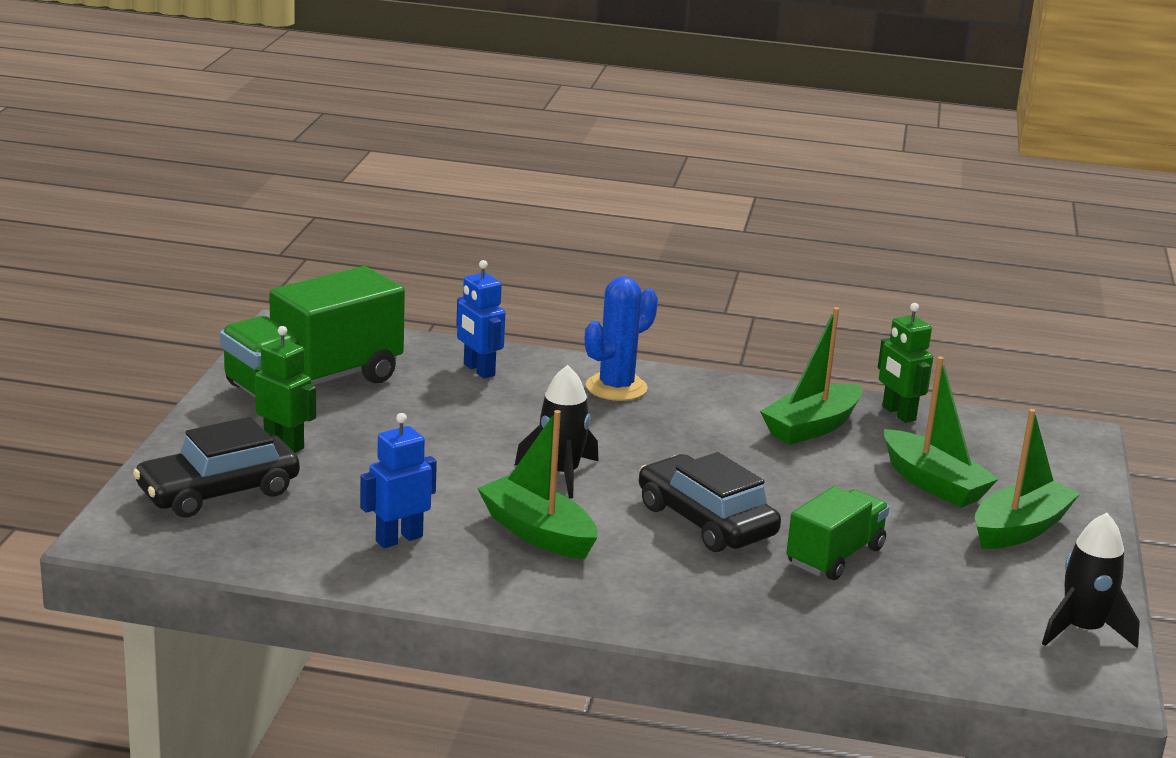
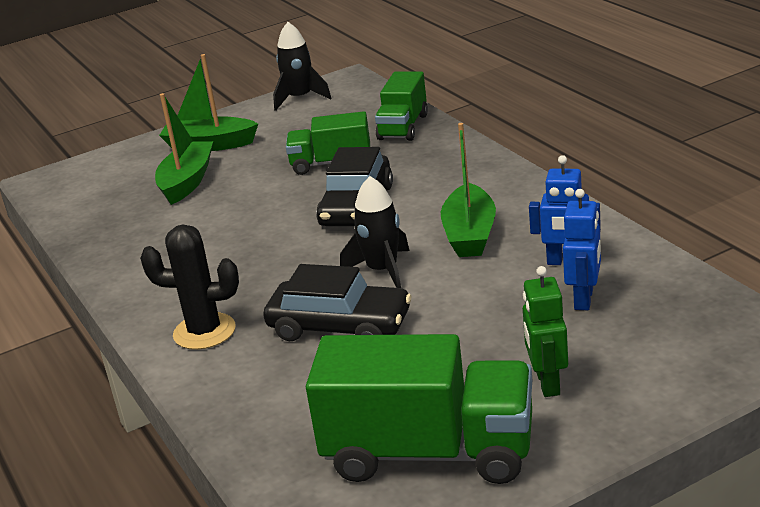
camera: 125 degrees left, 5 degrees up
black car [133,417,300,518] -> black car moved to [263,264,412,341]
blue robot [456,260,505,379] -> blue robot moved to [563,189,601,310]
blue cactus [585,276,658,401] -> black cactus [140,224,239,350]
green boat [760,307,862,445] -> none
green robot [878,303,933,423] -> none
none -> green truck [375,72,428,141]

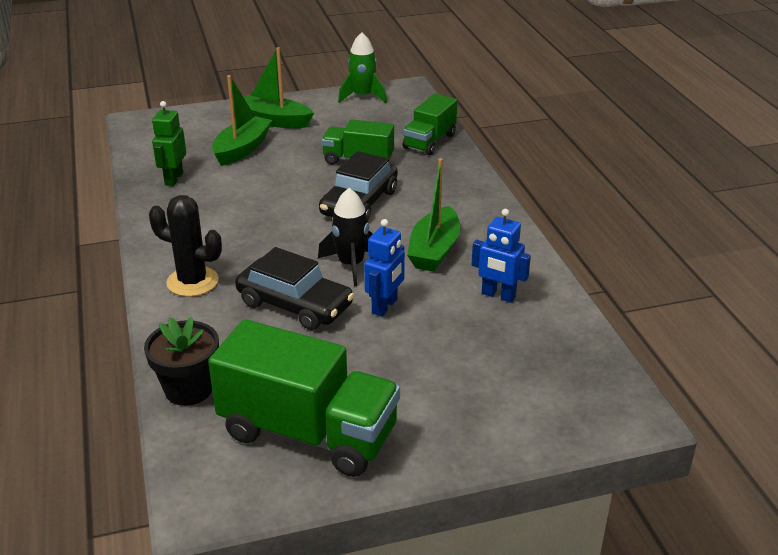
camera: 10 degrees right, 5 degrees up
black rocket [273,22,332,111] -> green rocket [338,32,387,103]
green robot [523,266,568,397] -> green robot moved to [152,101,186,186]
blue robot [563,189,601,310] -> blue robot moved to [364,219,405,317]
none -> black flower pot [144,317,219,406]

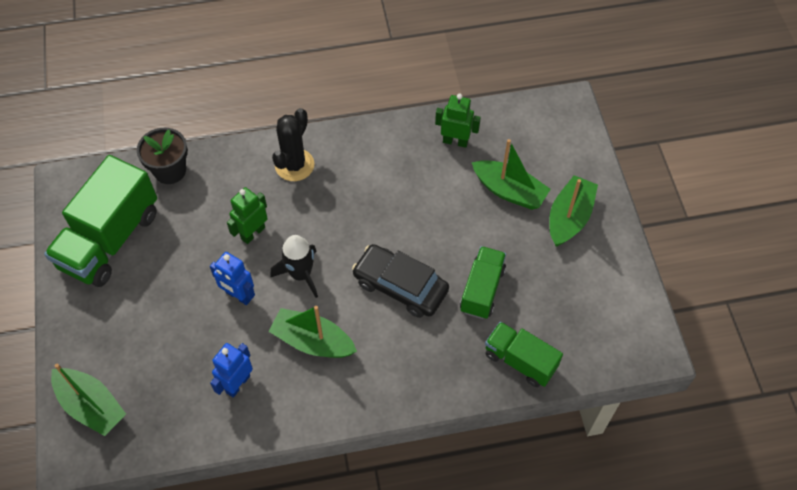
camera: 95 degrees right, 25 degrees up
black car [235,247,354,330] -> green robot [227,187,268,244]
green rocket [338,32,387,103] -> none
none -> green boat [51,364,126,436]

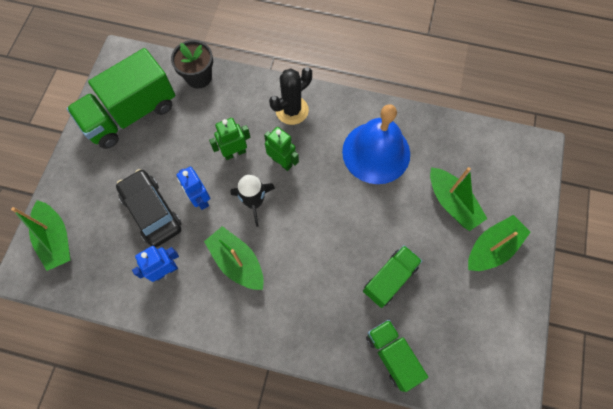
camera: 25 degrees right, 10 degrees up
black car [352,244,449,318] -> black car moved to [116,169,181,247]
green robot [435,94,481,148] -> green robot moved to [264,127,299,171]
none -> blue bell [342,104,410,184]

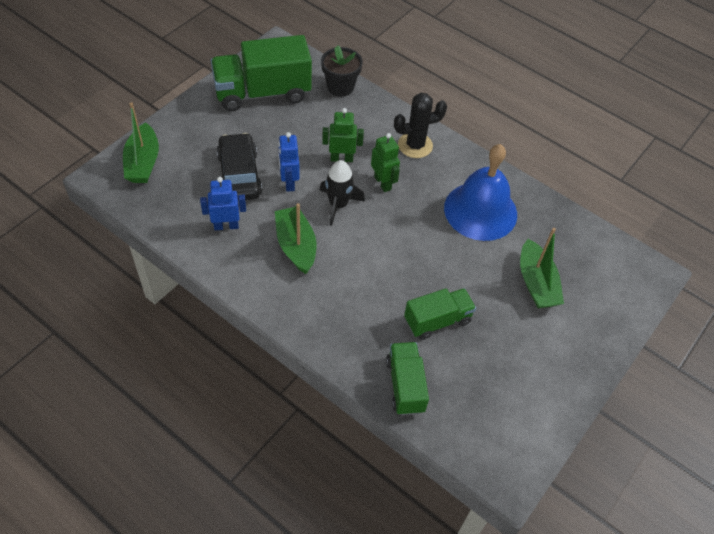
camera: 20 degrees right, 15 degrees down
green boat [468,215,531,271] -> none

